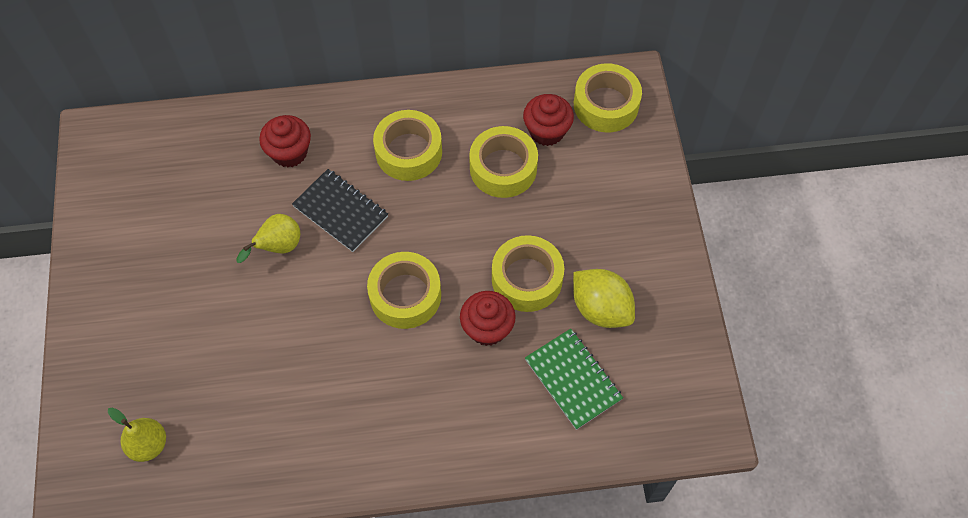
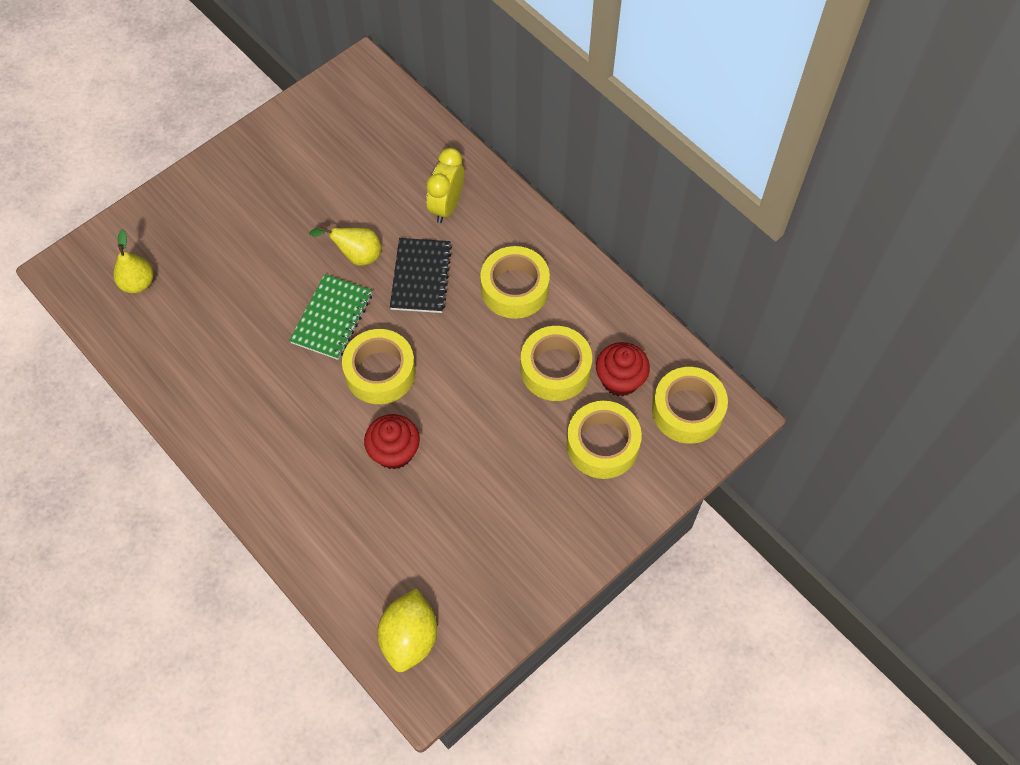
camera: 55 degrees right, 0 degrees up
red cupcake [259,115,311,167] -> yellow clock [426,148,464,223]
yellow tape [492,235,564,312] -> yellow tape moved to [567,401,642,479]
green notebook [525,329,623,430] -> green notebook moved to [289,274,372,360]
yellow lemon [573,269,635,328] -> yellow lemon moved to [378,588,437,672]

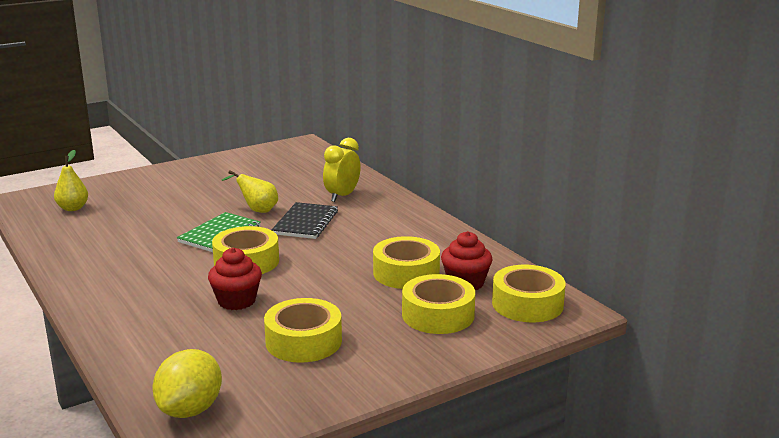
camera: 10 degrees right, 40 degrees down
yellow tape [480,246,550,319] -> yellow tape moved to [264,298,342,363]

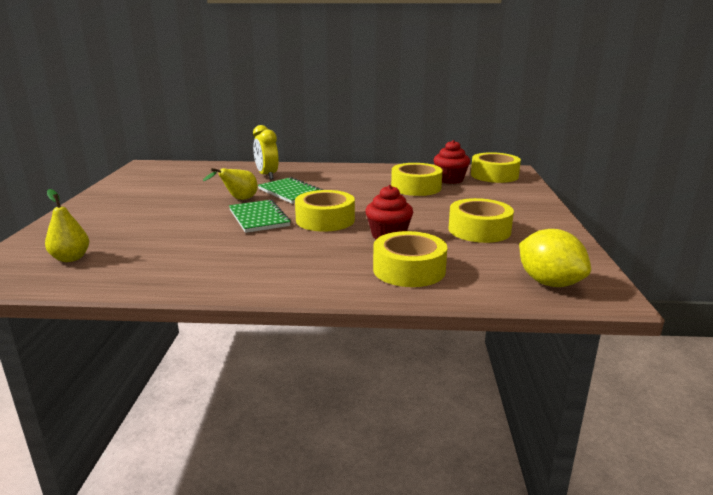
camera: 55 degrees left, 0 degrees up
black notebook [272,202,338,239] -> green notebook [258,177,323,204]
yellow tape [402,274,475,334] -> yellow tape moved to [373,231,447,287]

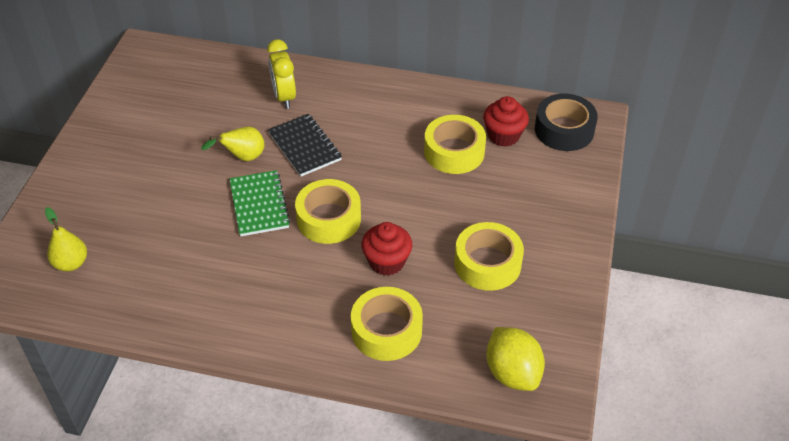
camera: 10 degrees right, 25 degrees up
green notebook [258,177,323,204] -> black notebook [268,114,342,177]
yellow tape [471,152,521,183] -> black tape [535,94,598,151]

